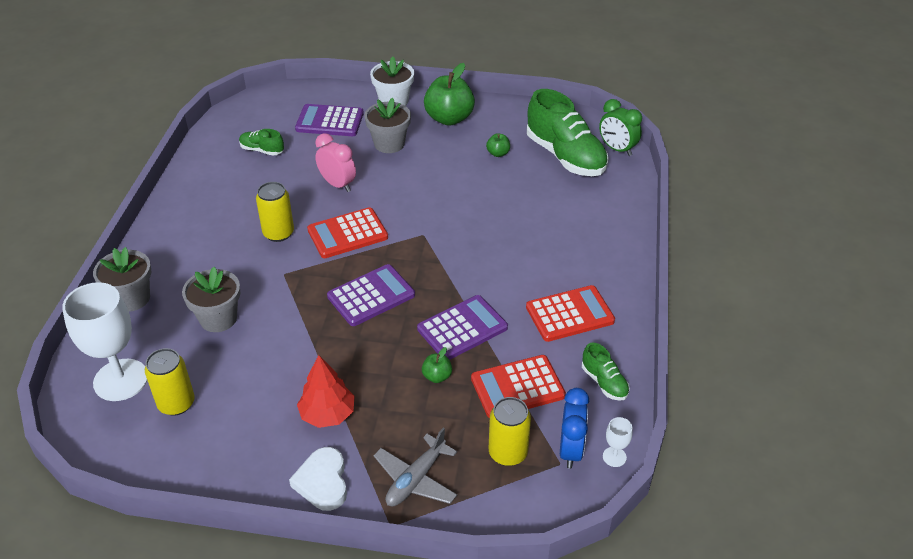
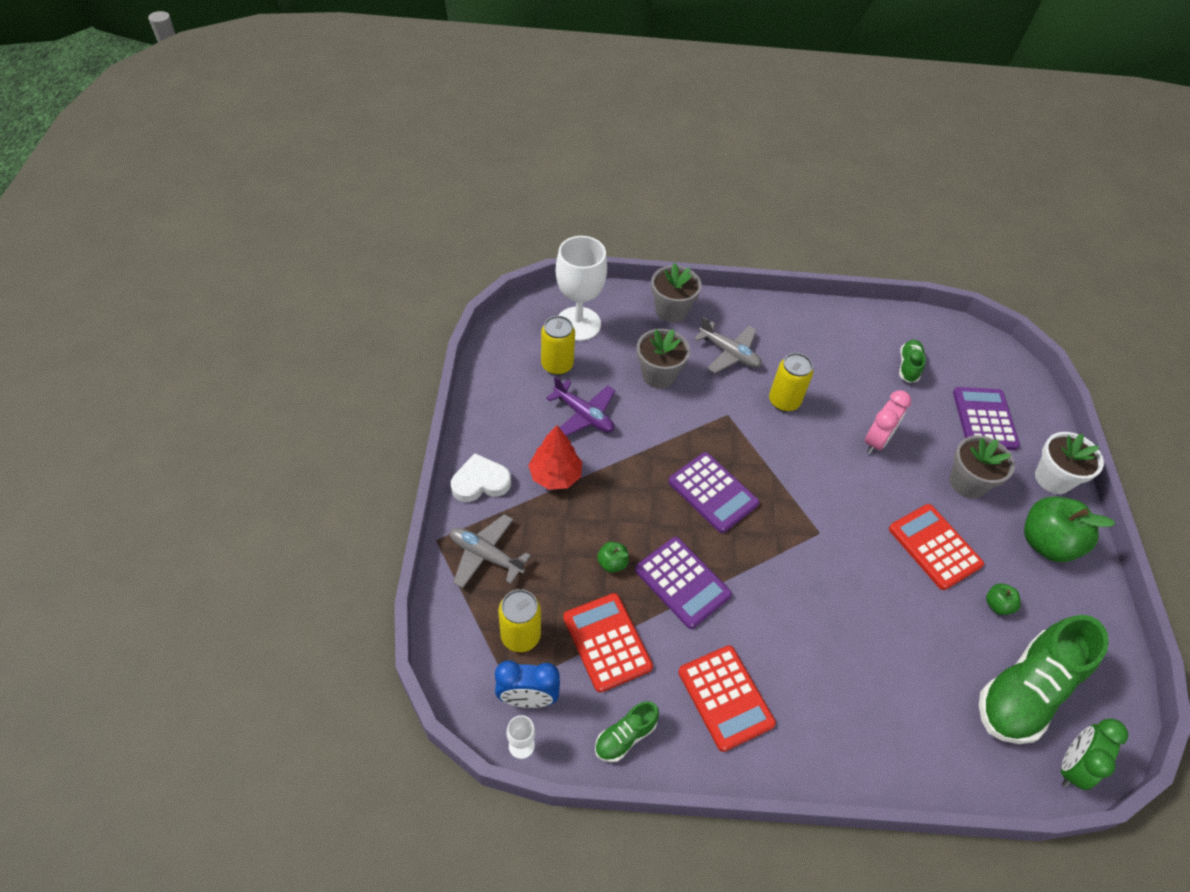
camera: 80 degrees right, 10 degrees up
red calculator [307,207,388,258] -> red calculator moved to [889,504,984,590]
none -> purple plane [546,376,615,436]
none -> grey plane [694,317,762,373]

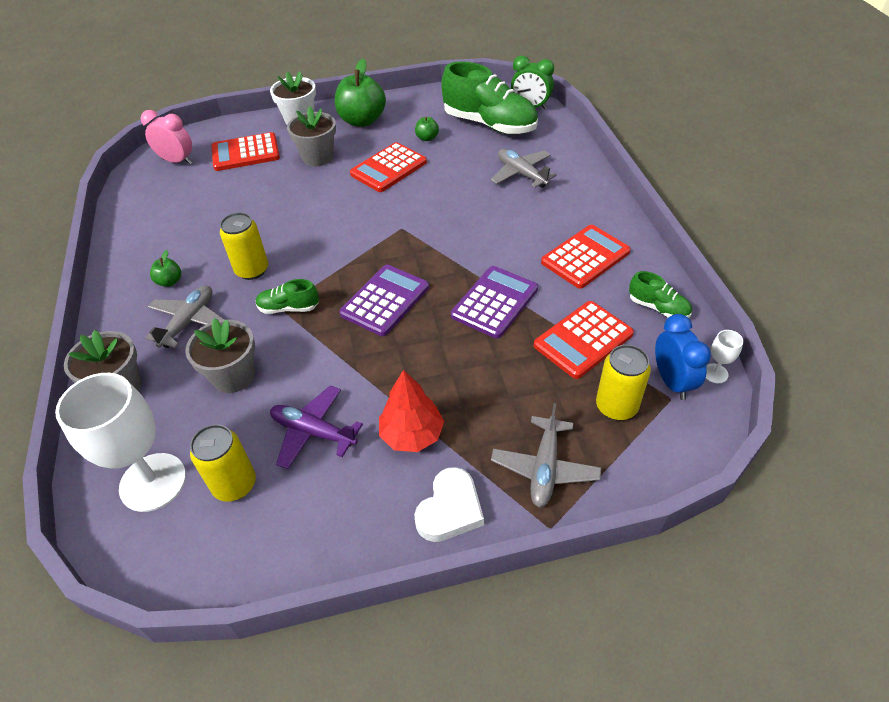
camera: 100 degrees left, 5 degrees down
white heart [451,453,511,502] -> white heart turned 120 degrees counterclockwise [414,467,484,542]
purple plane [546,376,615,436] -> purple plane turned 90 degrees counterclockwise [270,385,363,469]
green apple [597,542,629,573] -> green apple moved to [150,250,181,287]
pink clock [865,390,911,454] -> pink clock moved to [141,110,192,165]
green shoe [899,340,926,383] -> green shoe moved to [255,279,319,314]
purple calculator [953,387,1020,450] -> red calculator [211,132,280,171]
none -> grey plane [490,149,557,188]

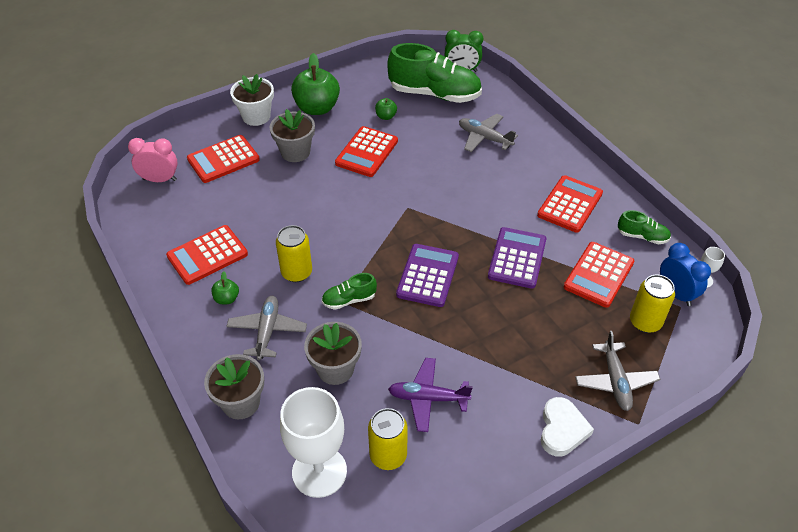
camera: 20 degrees left, 0 degrees up
red tree [379,370,444,452] -> none
none -> red calculator [166,225,248,285]

